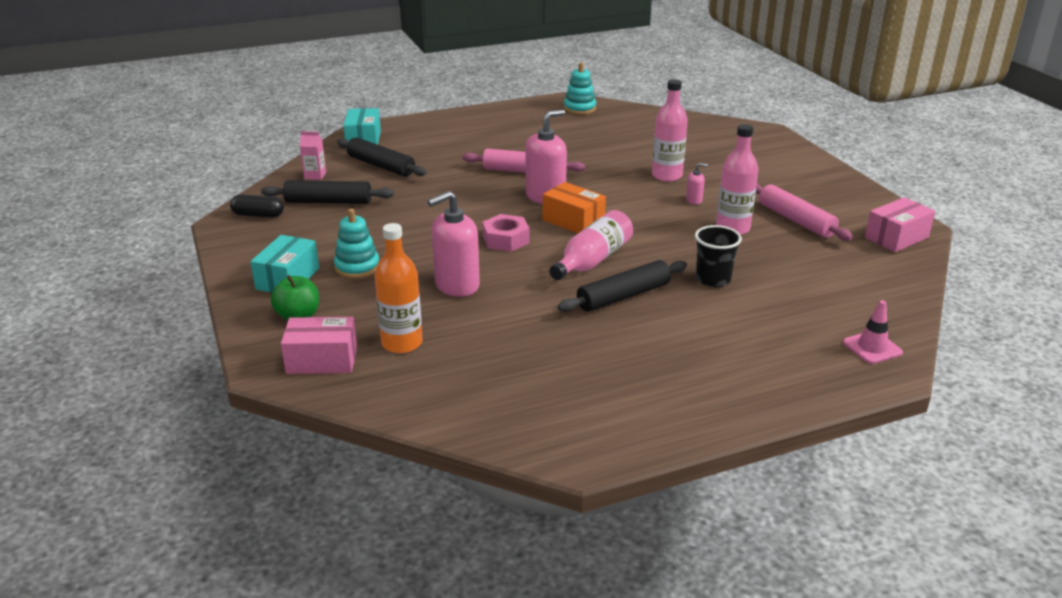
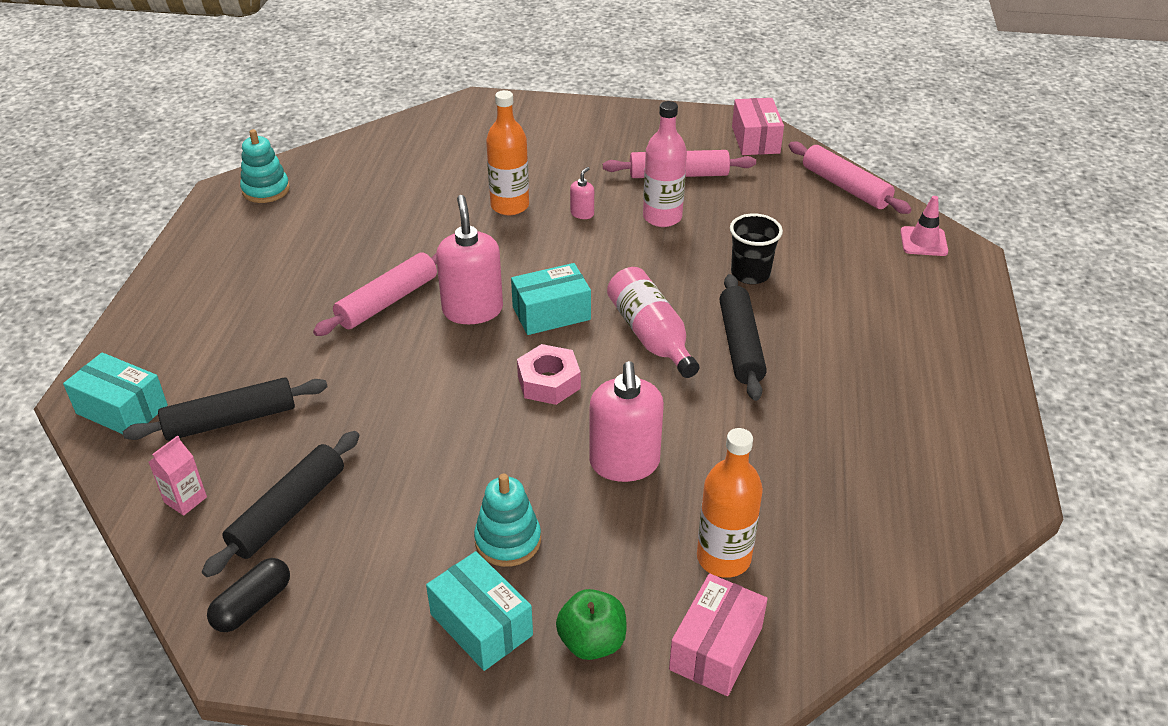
camera: 60 degrees left, 10 degrees up
orange box [543,182,606,233] -> turquoise box [511,263,591,335]
pink bottle [652,79,688,182] -> orange bottle [486,90,529,215]
none -> pink rolling pin [789,142,912,214]

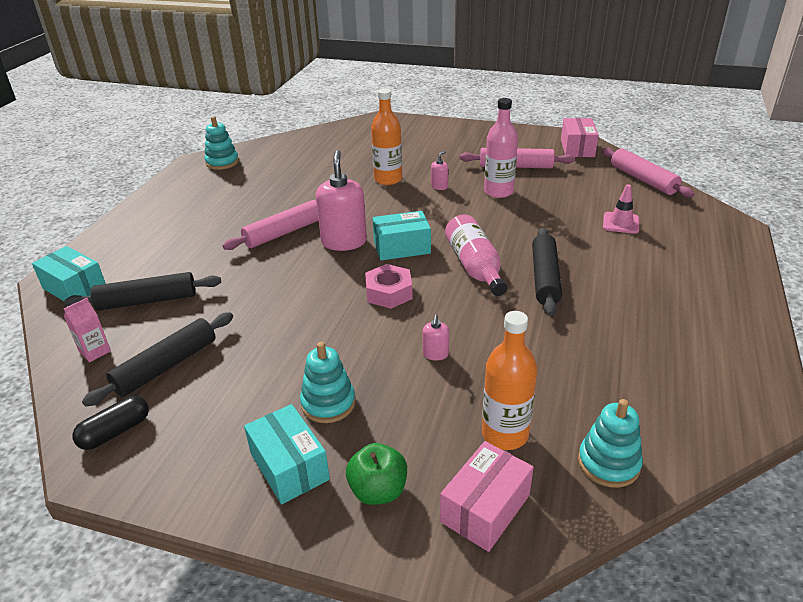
camera: 10 degrees right, 5 degrees down
pink soap dispenser [589,361,664,482] -> pink soap dispenser [423,315,449,361], size x0.45
black cup [730,213,783,284] -> none
pink traffic cone [900,196,948,256] -> pink traffic cone moved to [603,184,639,234]
none -> turquoise stacking toy [578,399,643,488]

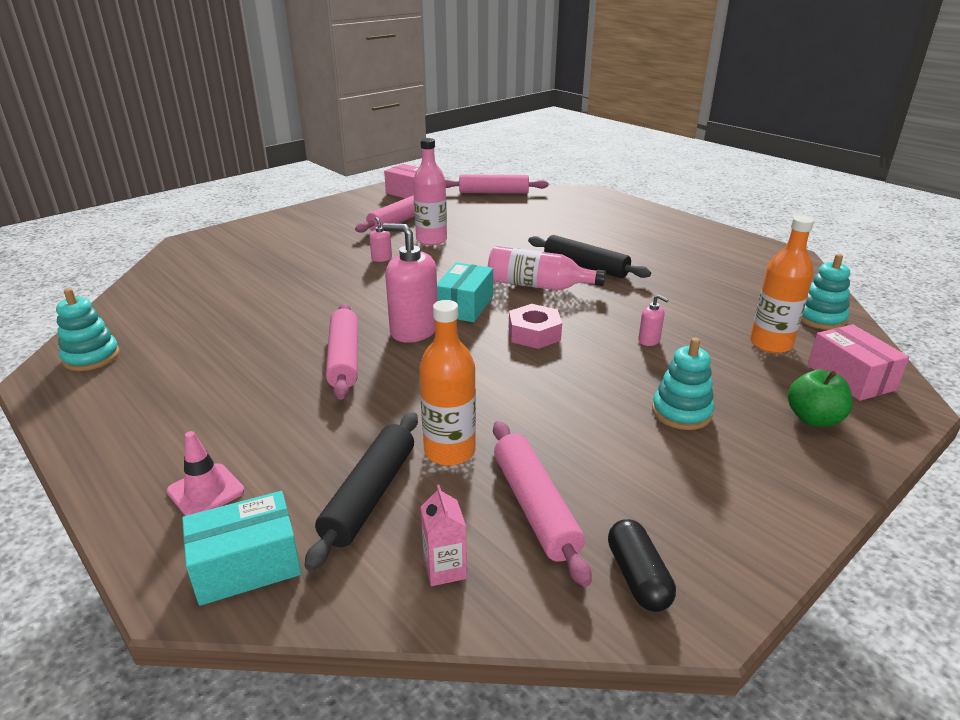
camera: 60 degrees left, 5 degrees down
black rolling pin [82,312,233,407] -> pink rolling pin [493,421,592,587]
turquoise box [244,404,330,504] -> none
orange bottle [371,89,402,185] -> orange bottle moved to [419,300,476,466]
pink traffic cone [603,184,639,234] -> pink traffic cone moved to [167,431,245,516]

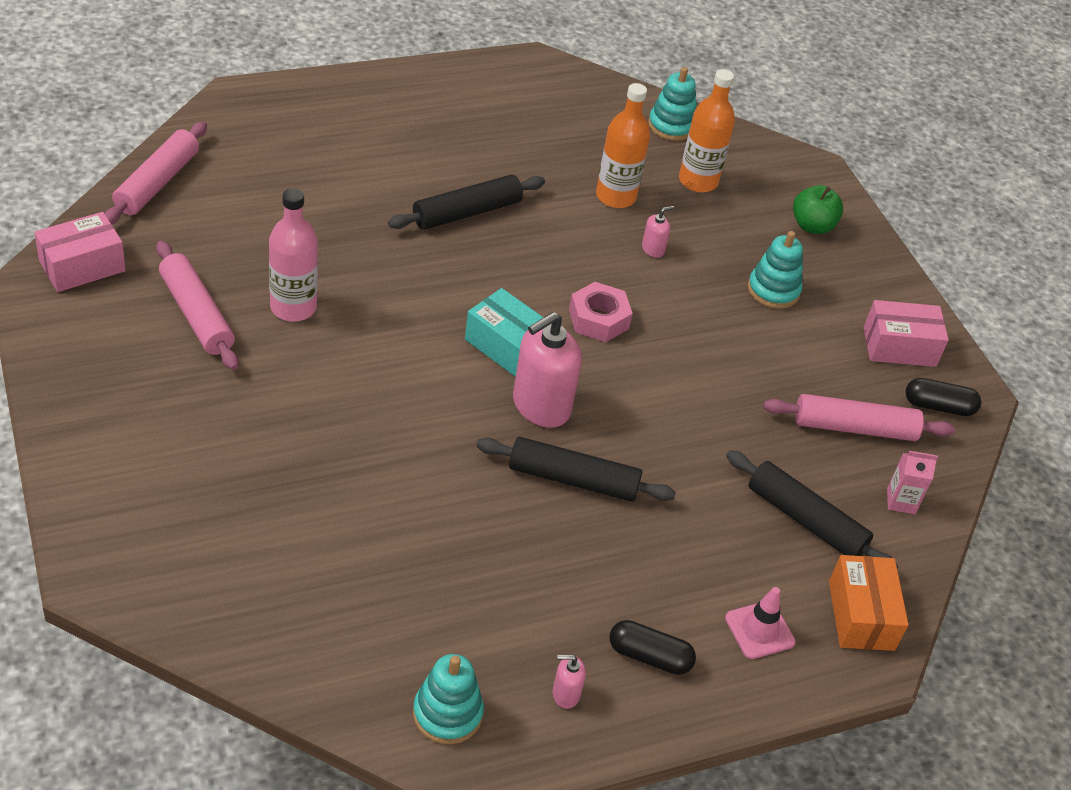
camera: 75 degrees left, 15 degrees up
turquoise box [182,491,301,606] -> orange box [829,555,909,651]
pink rolling pin [326,303,358,400] -> black rolling pin [476,437,676,502]
pink soap dispenser [369,217,392,262] -> pink soap dispenser moved to [553,655,586,709]
orange bottle [419,300,476,466] -> orange bottle moved to [596,83,650,208]
pink bottle [488,246,606,290] -> none
pink box [807,324,909,401] -> pink box moved to [864,300,949,367]
none -> black capsule [609,620,696,675]

